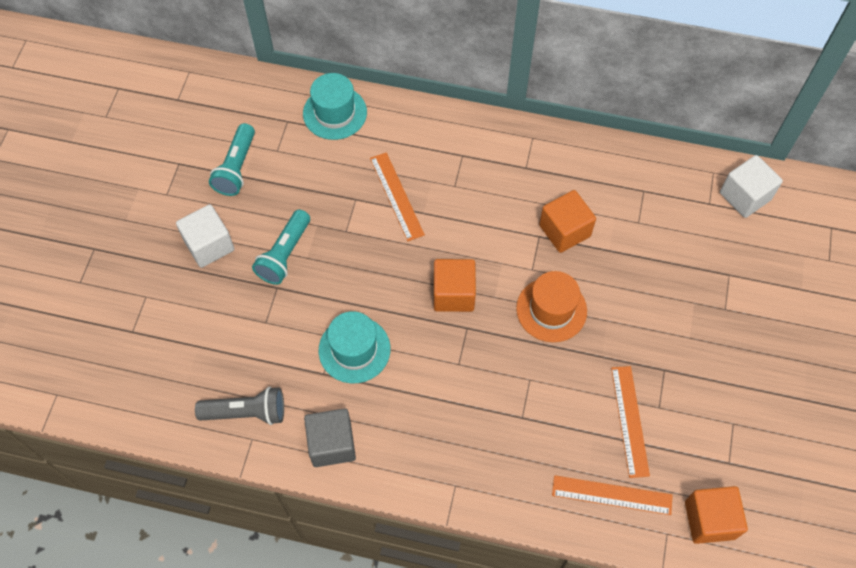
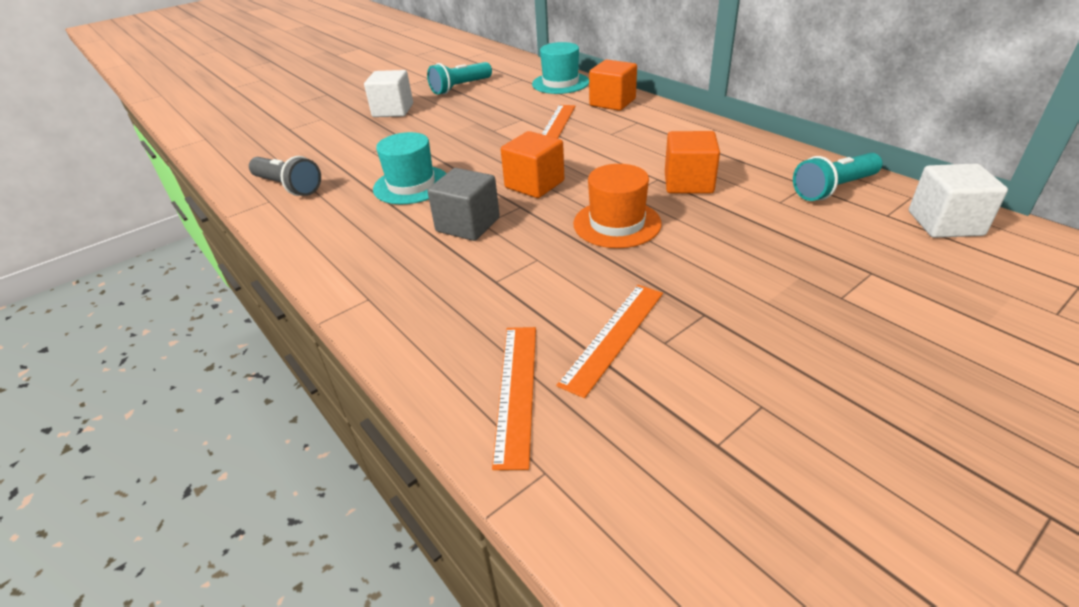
camera: 40 degrees right, 25 degrees down
turquoise flashlight [252,210,310,285] -> turquoise flashlight moved to [793,153,882,201]
grey cube [304,408,356,467] -> grey cube moved to [427,168,500,241]
orange ruler [552,475,673,515] -> orange ruler turned 45 degrees clockwise [492,327,536,470]
orange cube [685,486,748,544] -> orange cube moved to [589,60,637,111]

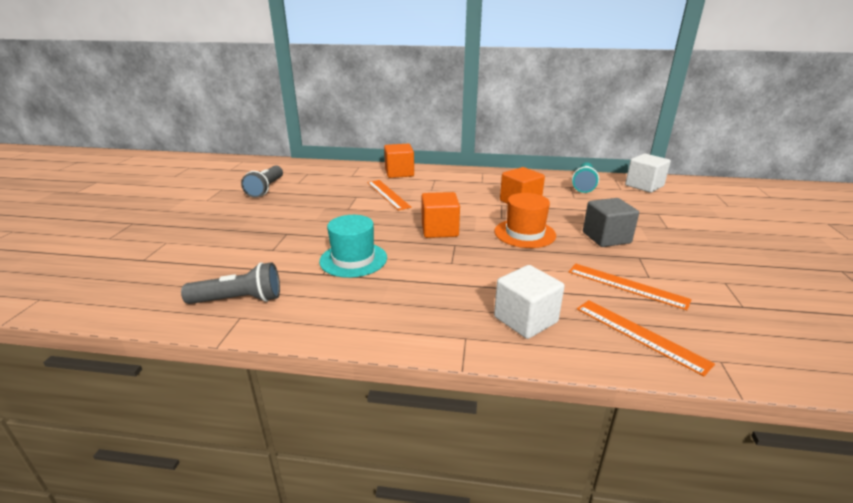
camera: 45 degrees left, 10 degrees down
white cube [364,70,413,117] -> white cube moved to [494,265,565,339]
turquoise flashlight [427,62,492,95] -> grey flashlight [241,166,283,198]
grey cube [427,168,500,241] -> grey cube moved to [583,198,639,247]
turquoise hat [532,42,589,94] -> none
orange ruler [556,285,663,398] -> orange ruler turned 45 degrees counterclockwise [569,264,691,310]

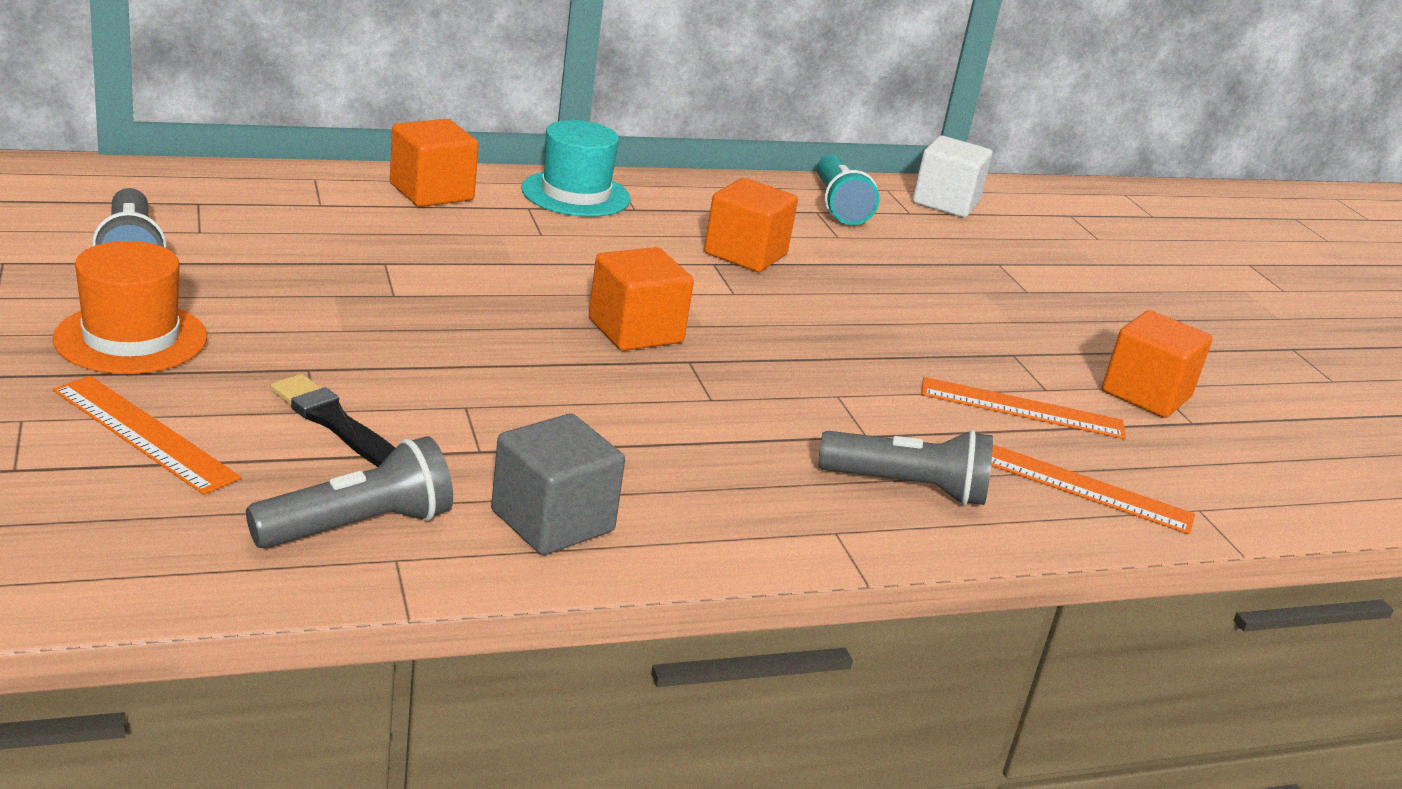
camera: 30 degrees left, 0 degrees up
turquoise hat [319,215,387,278] -> turquoise hat moved to [521,120,631,217]
orange ruler [367,180,412,211] -> orange ruler moved to [53,376,241,495]
orange hat [494,193,556,248] -> orange hat moved to [53,241,207,374]
white cube [494,265,565,339] -> grey flashlight [818,430,993,505]
grey cube [583,198,639,247] -> grey cube moved to [491,414,625,555]
none -> black brush [270,374,395,467]
none -> orange cube [1102,310,1212,418]

